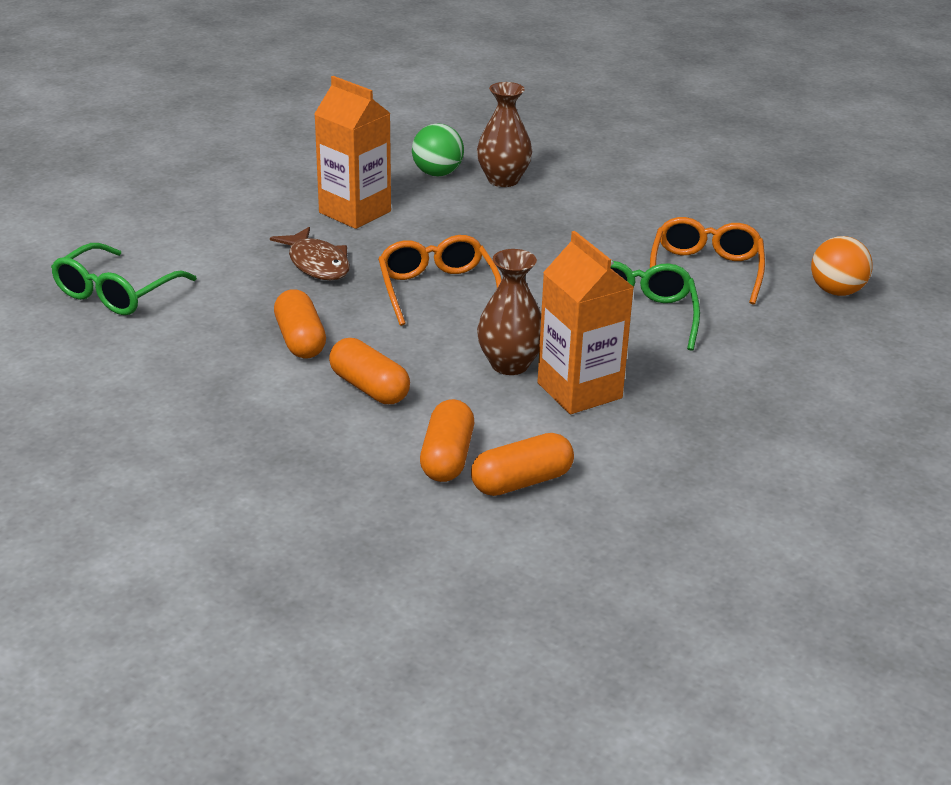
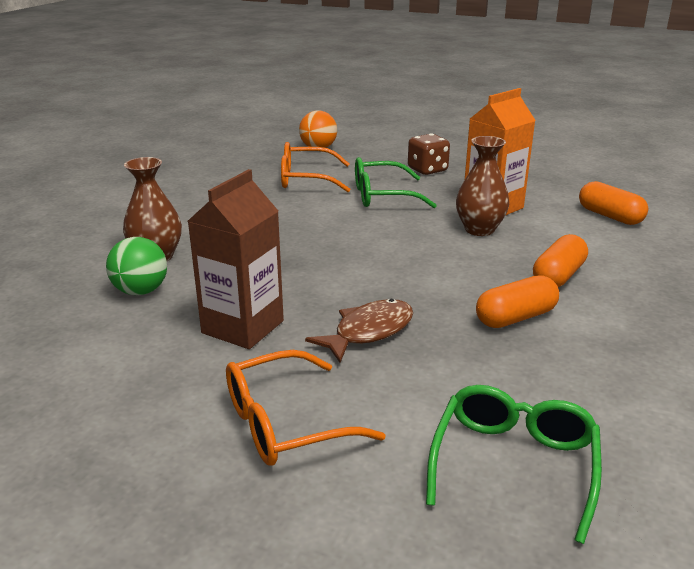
camera: 100 degrees left, 5 degrees down
green glasses [51,243,197,315] -> green glasses turned 90 degrees counterclockwise [426,385,602,544]
orange carton [314,76,391,229] -> brown carton [188,169,284,349]
orange glasses [378,235,502,326] -> orange glasses moved to [226,350,386,466]
orange capsule [420,399,474,482] -> none
none -> brown dice [408,133,450,175]

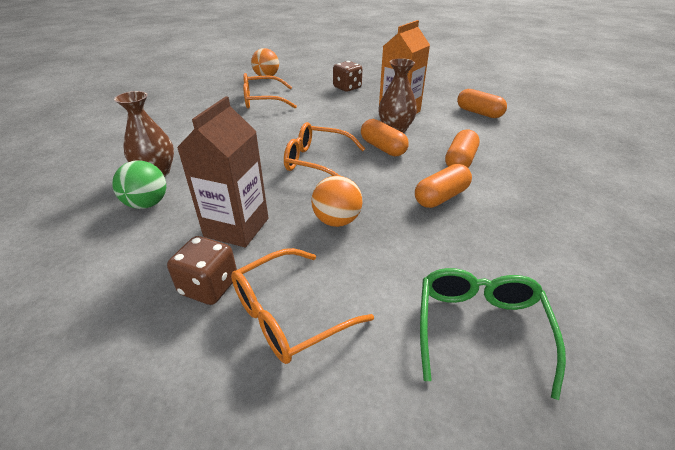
camera: 10 degrees left, 10 degrees up
brown fish [305,299,413,363] -> orange ball [311,176,363,227]
green glasses [355,157,437,208] -> none
none -> brown dice [167,236,237,305]
none -> orange glasses [284,122,365,176]
none -> orange capsule [361,119,409,156]

